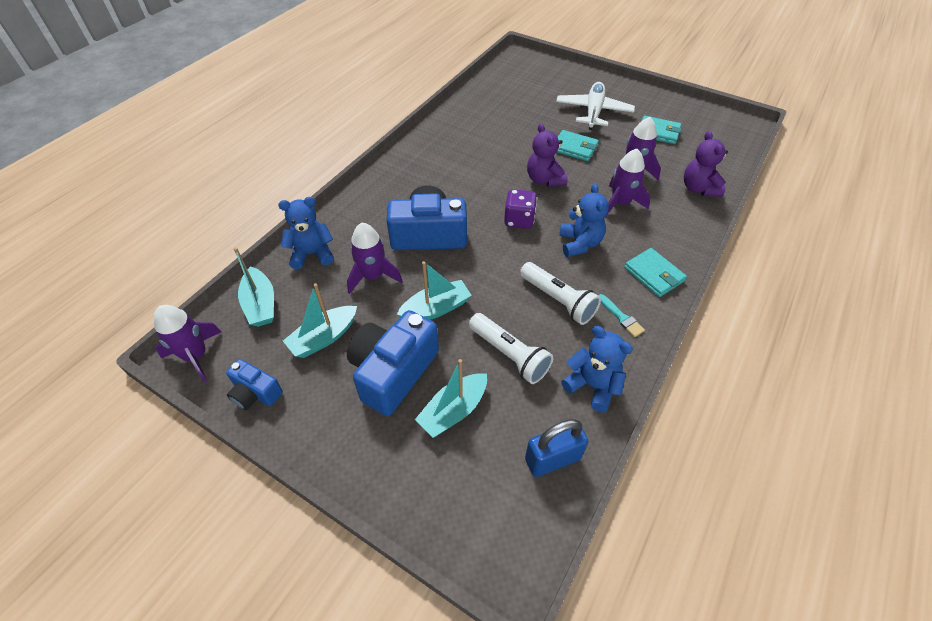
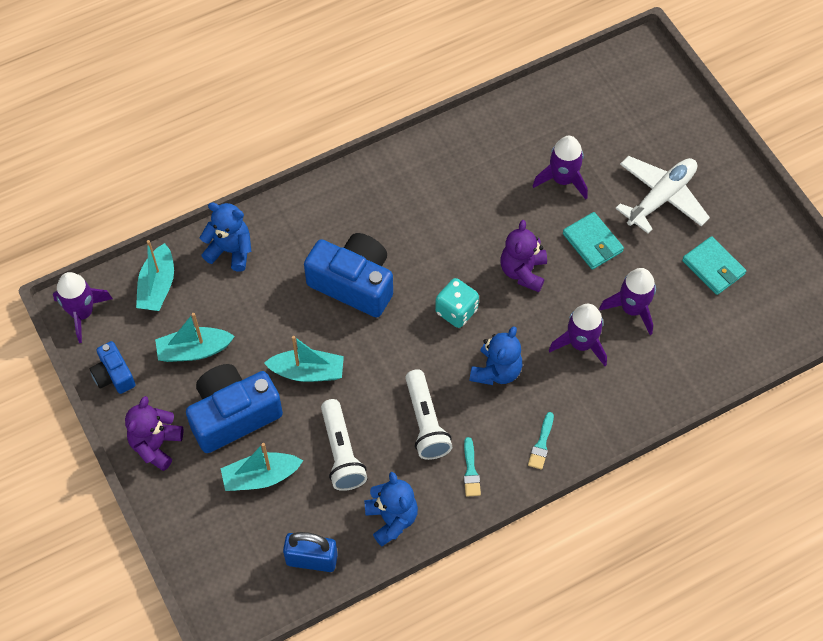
camera: 30 degrees right, 10 degrees up
purple rocket [347,223,403,294] -> purple rocket moved to [533,136,588,199]
purple dice [504,189,537,229] -> turquoise dice [435,278,479,328]
turquoise wallet [624,248,687,297] -> turquoise brush [528,412,554,470]
purple teddy bear [684,131,728,197] -> purple teddy bear moved to [125,396,183,471]

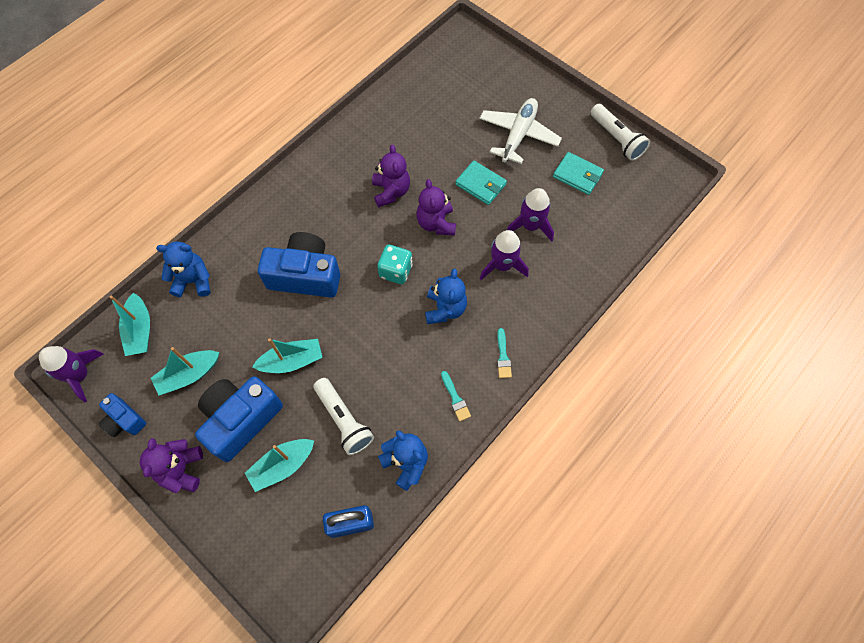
camera: 20 degrees left, 5 degrees up
white flashlight [406,369,452,460] -> white flashlight moved to [591,104,650,161]
purple rocket [533,136,588,199] -> none
none -> purple teddy bear [372,144,410,207]

